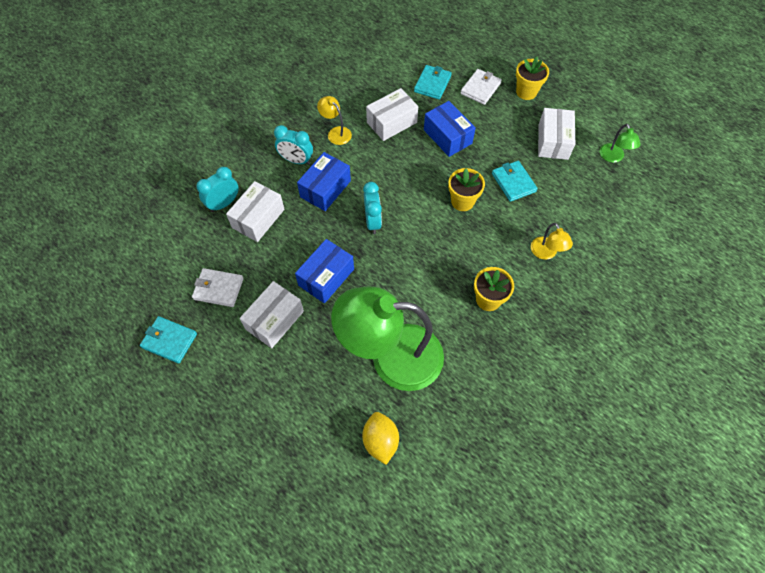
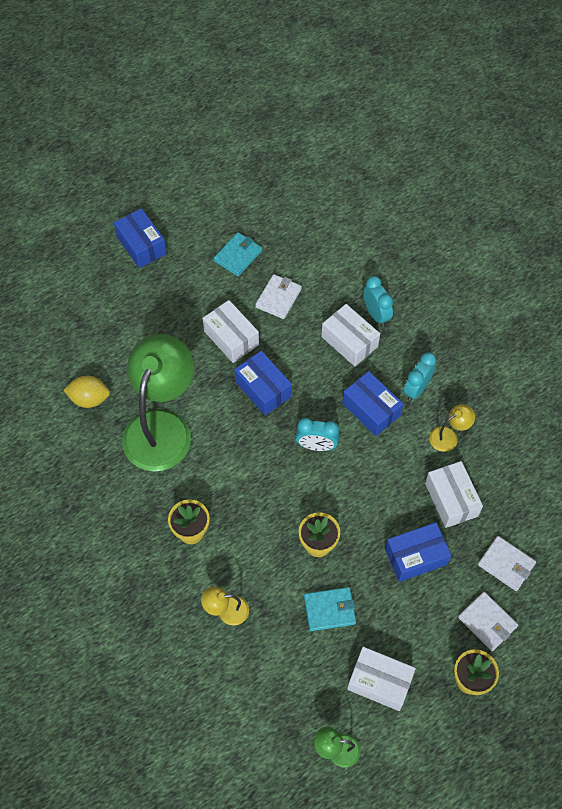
camera: 105 degrees right, 0 degrees up
turquoise wallet [414,65,452,100] -> white wallet [478,536,536,591]
none -> blue box [114,208,167,268]

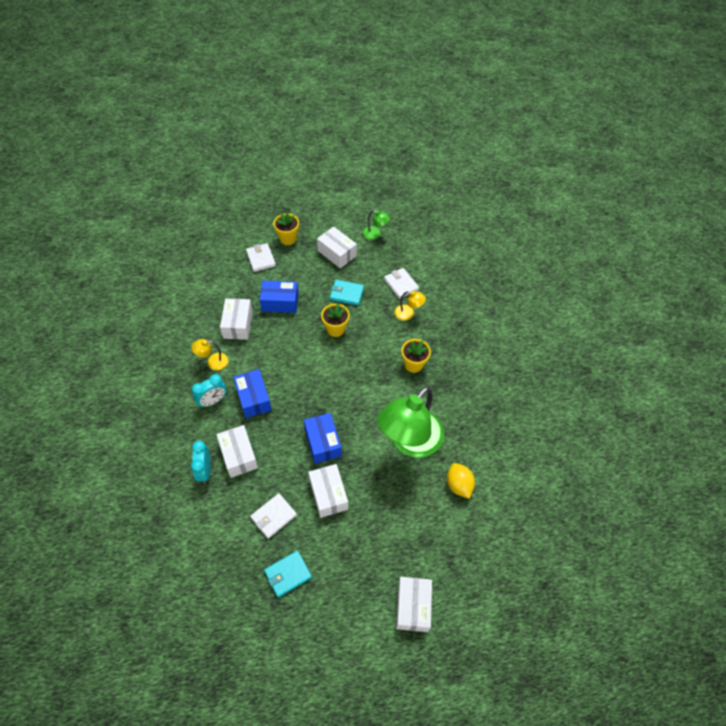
camera: 160 degrees left, 5 degrees down
yellow lemon [63,376,110,408] -> yellow lemon turned 45 degrees clockwise [447,463,475,499]
blue box [114,208,167,268] -> none
turquoise clock [296,418,339,451] -> none
white wallet [478,536,536,591] -> white wallet moved to [384,268,419,299]
none -> white box [396,577,432,632]

